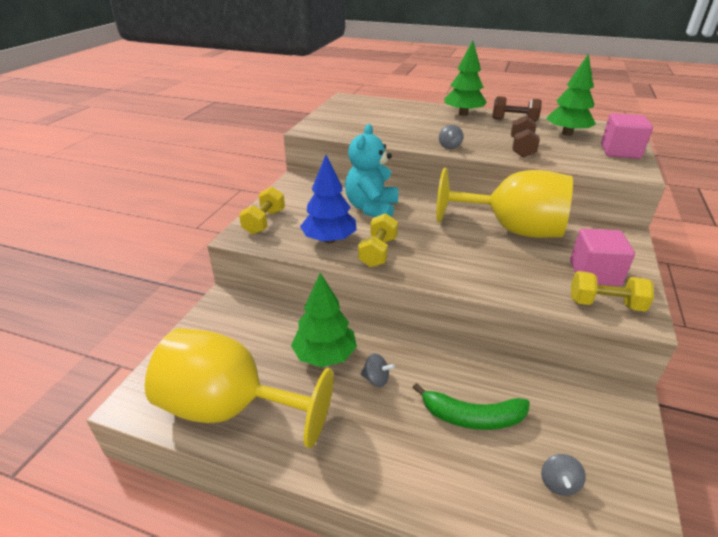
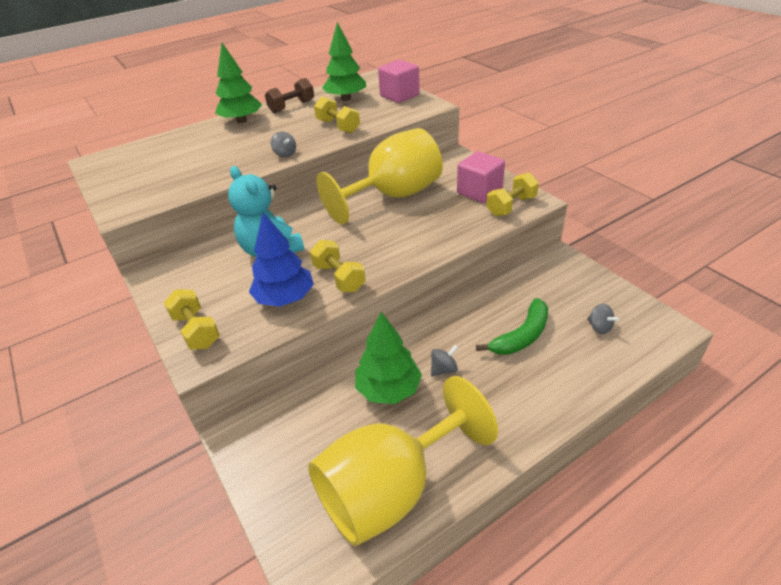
camera: 50 degrees left, 5 degrees up
brown dumbbell [511,116,540,158] -> yellow dumbbell [314,96,360,133]

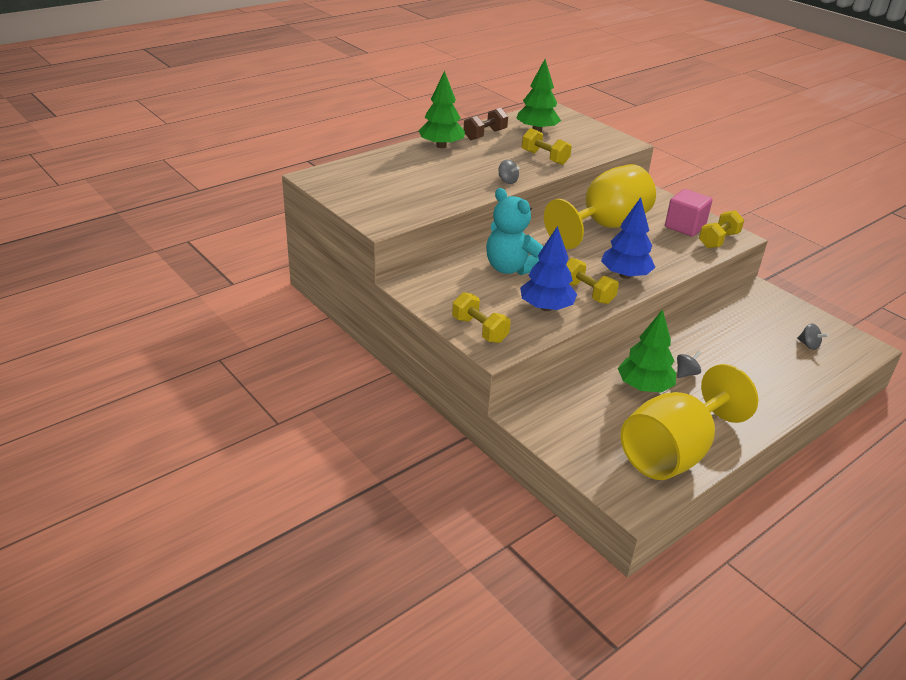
camera: 10 degrees left, 5 degrees down
pink cube [378,60,420,103] -> none
green banana [476,298,548,355] -> none
none -> blue tree [601,197,656,279]

